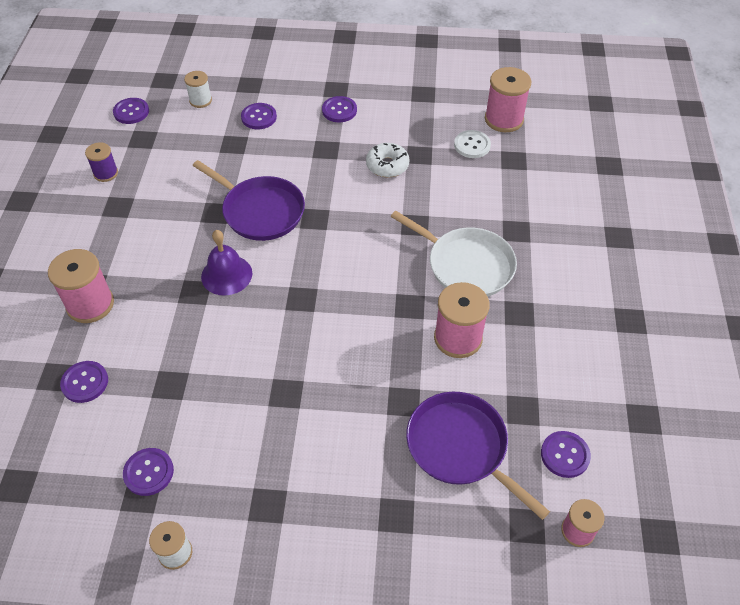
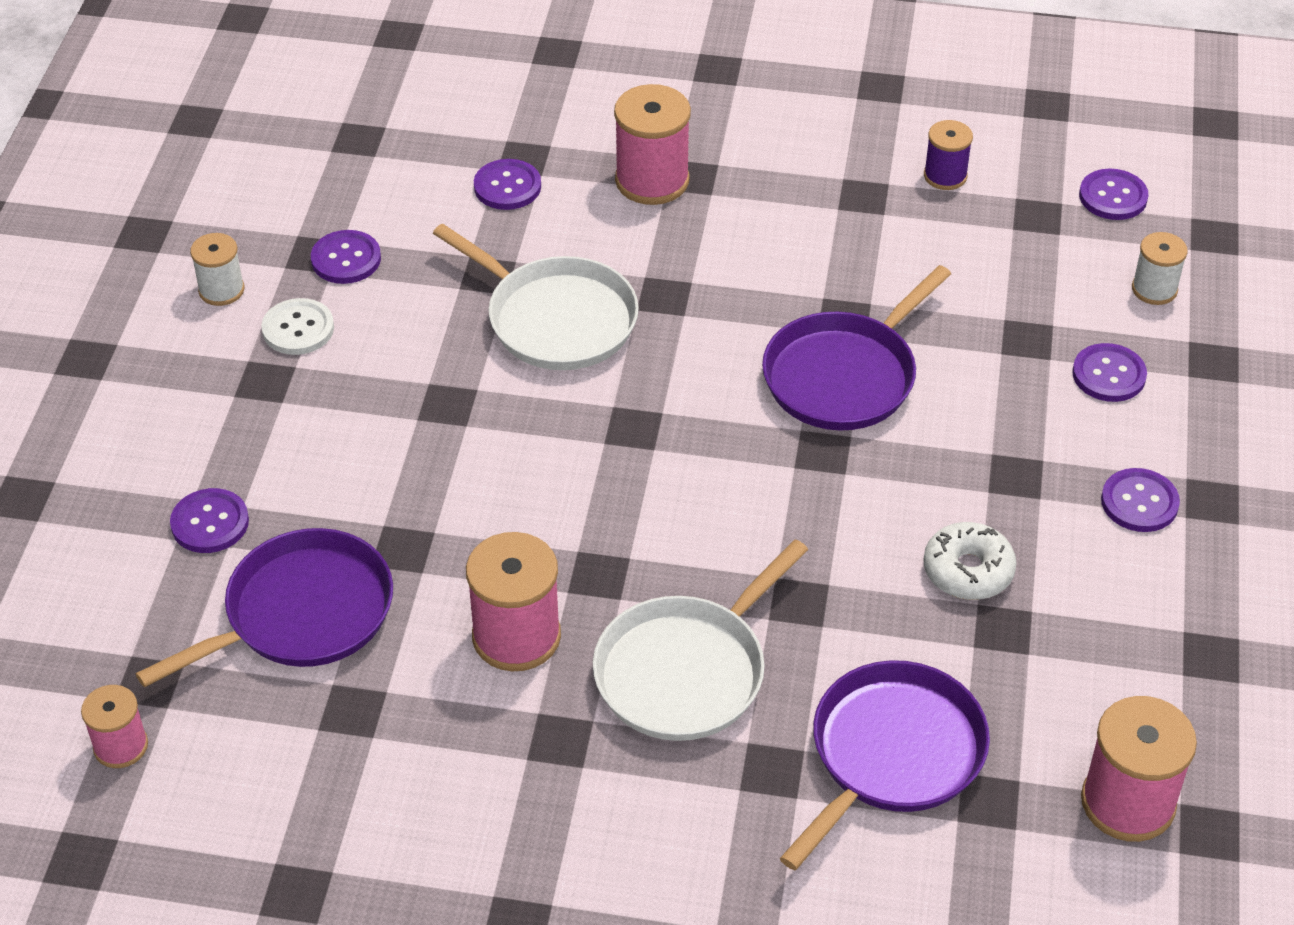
camera: 95 degrees right, 5 degrees down
purple bell [201,230,252,296] -> none
white button [454,130,491,158] -> white button moved to [261,298,334,355]
purple button [541,431,591,478] -> purple button moved to [170,488,249,553]
none -> white pan [433,224,639,370]
none -> purple pan [780,660,990,870]

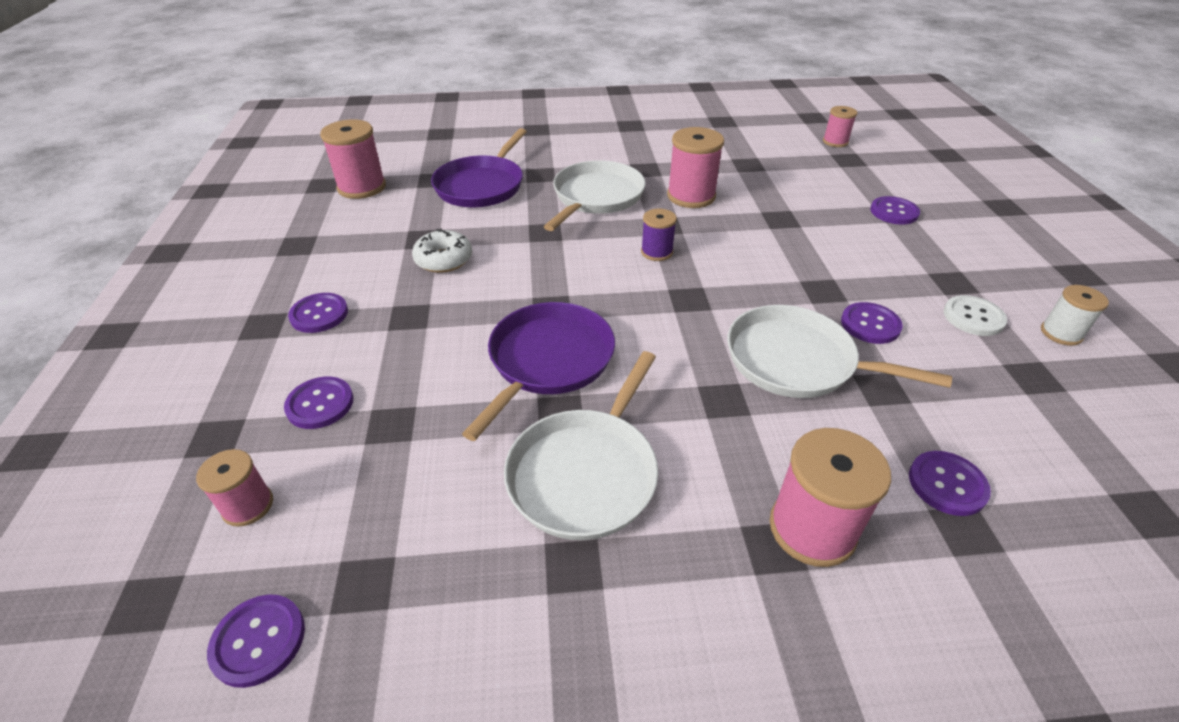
camera: 165 degrees right, 5 degrees down
purple pan [136,528,393,688] -> none
purple button [311,230,381,284] -> purple button moved to [841,302,903,344]
purple spool [924,120,973,190] -> purple spool moved to [641,209,677,261]
white spool [1132,232,1188,305] -> pink spool [196,449,273,527]
none -> white pan [504,351,658,540]

